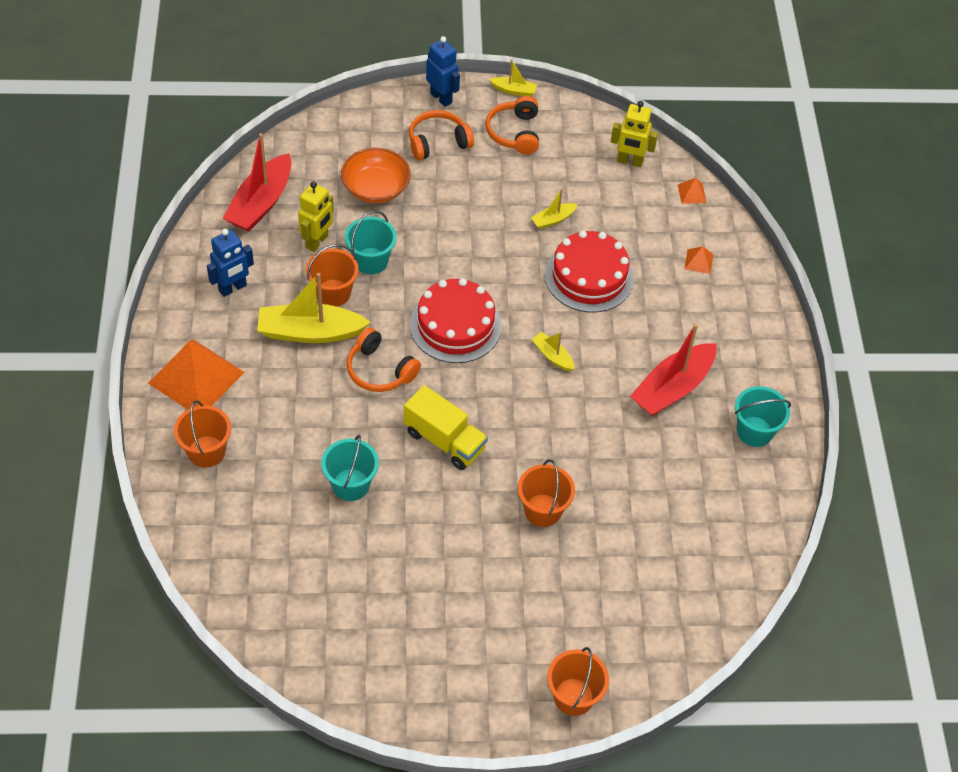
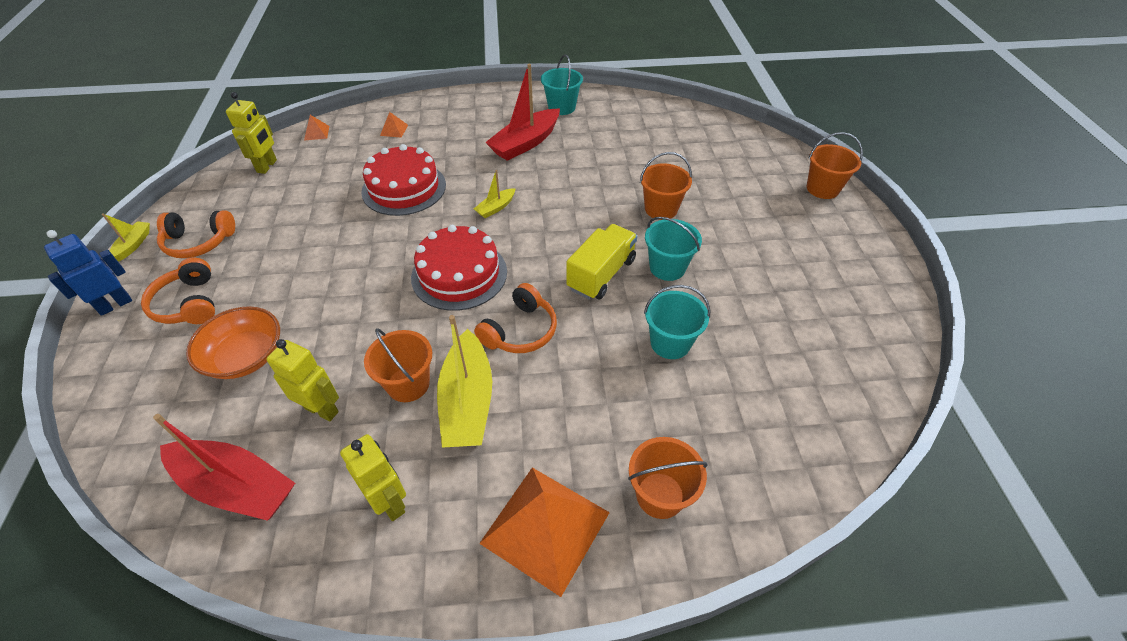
camera: 90 degrees left, 5 degrees down
blue robot [207,229,254,297] -> yellow robot [340,434,406,521]
turquoise bucket [345,210,397,274] -> turquoise bucket moved to [645,217,702,281]
yellow boat [531,189,578,229] -> none
red boat [630,324,717,416] -> red boat turned 90 degrees clockwise [485,64,560,161]

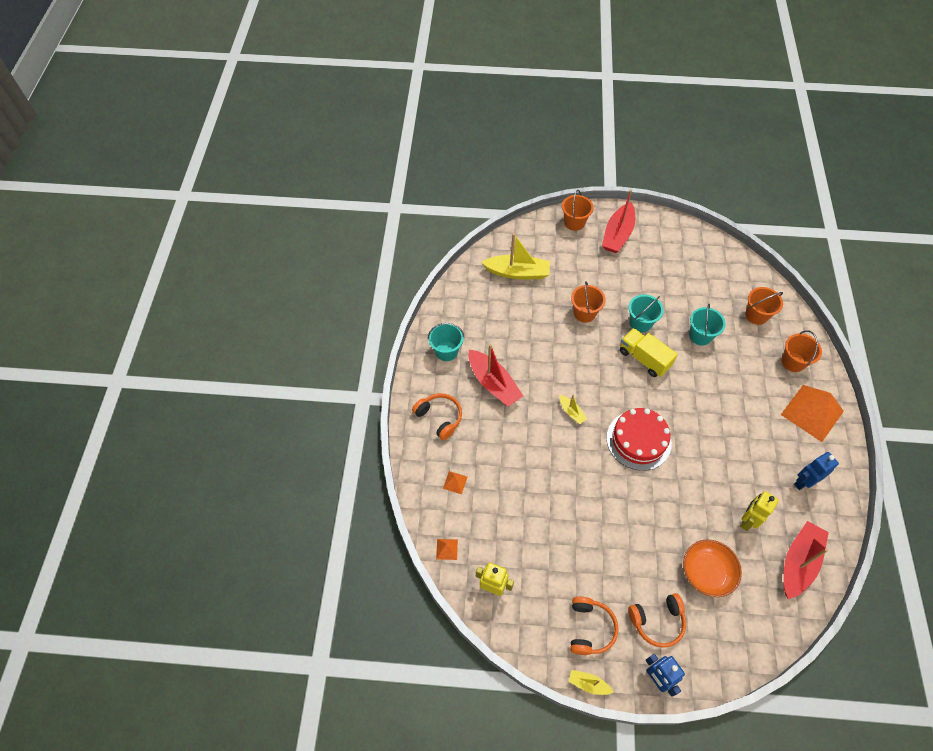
camera: 80 degrees left, 10 degrees up
yellow robot [340,434,406,521] -> blue robot [794,452,839,490]
red cake [361,144,446,216] -> none
orange bucket [364,328,432,402] -> orange bucket moved to [745,287,783,325]
yellow boat [437,315,492,448] -> yellow boat moved to [481,233,550,279]
orange headphones [474,283,557,353] -> orange headphones moved to [412,393,462,440]
none -> red boat [602,190,635,253]

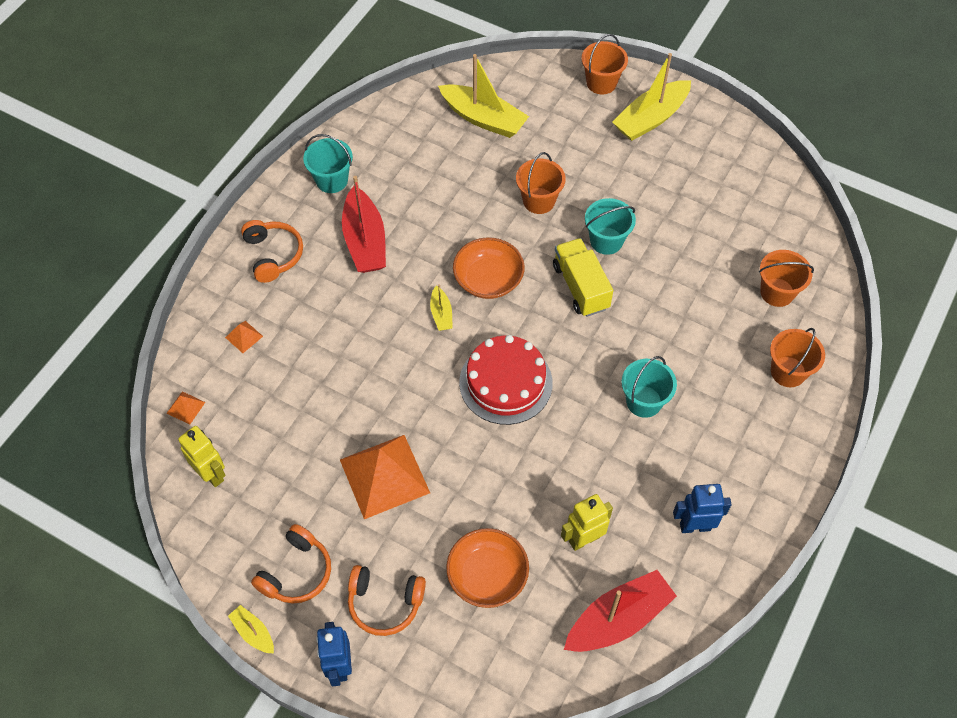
camera: 25 degrees right, 0 degrees up
red boat [602,190,635,253] -> yellow boat [612,53,691,141]
turquoise bucket [689,304,726,345] -> turquoise bucket moved to [622,356,677,418]
orange pyramid [781,385,844,442] -> orange pyramid moved to [340,435,430,519]
none -> orange bowl [453,237,525,299]

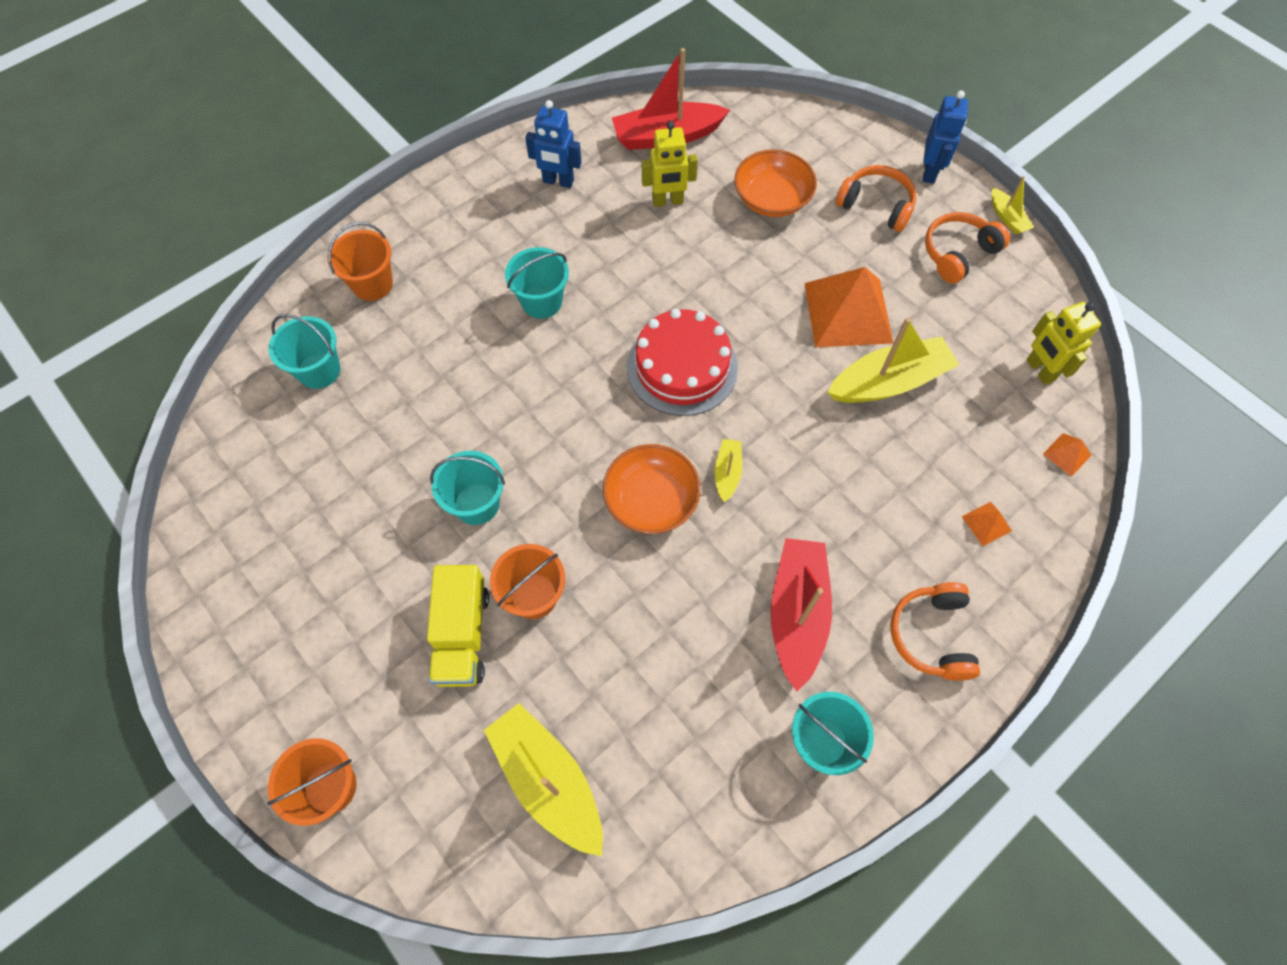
camera: 160 degrees left, 5 degrees up
yellow truck [553,238,613,317] -> yellow truck moved to [427,565,489,687]
yellow boat [612,53,691,141] -> yellow boat moved to [827,318,959,403]
orange bucket [759,250,814,307] -> turquoise bucket [269,314,340,389]

